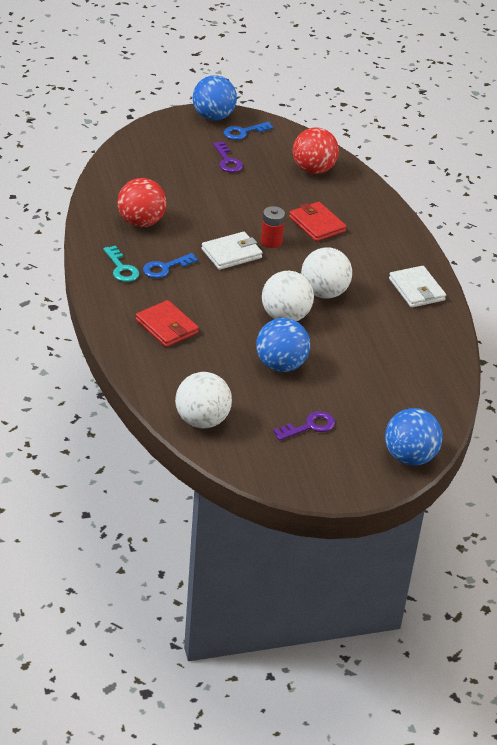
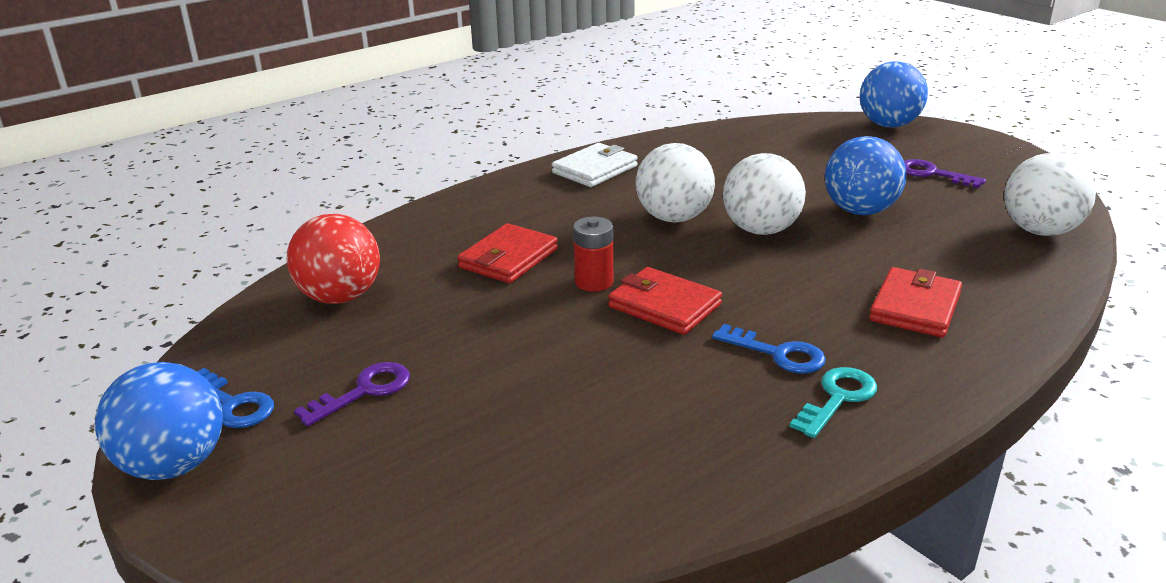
camera: 110 degrees left, 10 degrees down
red ball [117,178,167,227] -> none
white wallet [201,232,263,270] -> red wallet [608,267,722,335]

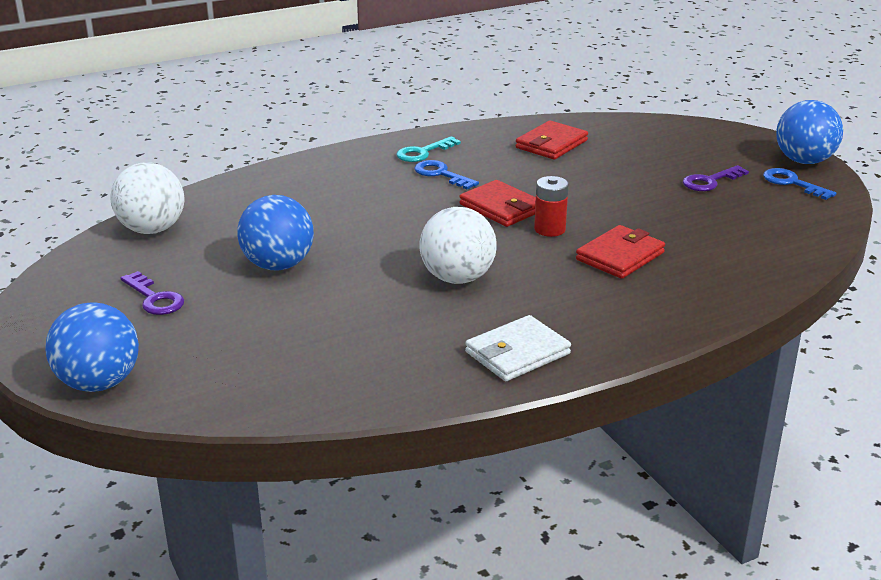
camera: 170 degrees left, 0 degrees up
red ball [287,214,380,304] -> none
white ball [723,153,806,235] -> none
red wallet [869,267,962,337] -> red wallet moved to [515,121,588,160]

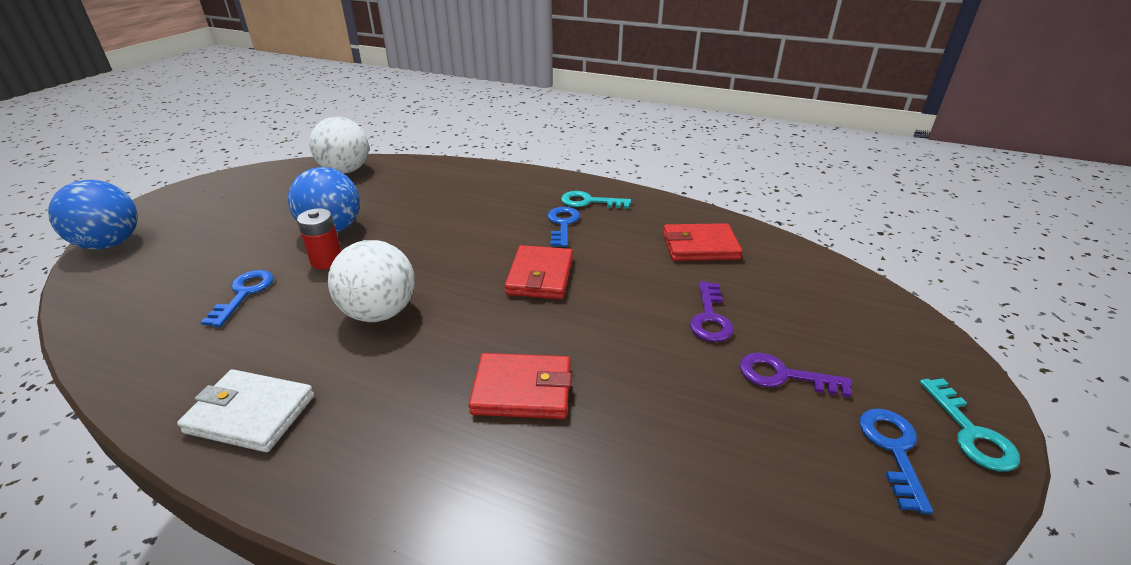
camera: 50 degrees right, 5 degrees up
purple key [121,271,184,315] -> purple key moved to [690,281,734,342]
red battery [534,176,569,237] -> red battery moved to [297,208,341,269]
blue ball [776,100,843,164] -> turquoise key [920,378,1020,471]
none -> blue key [201,270,274,327]

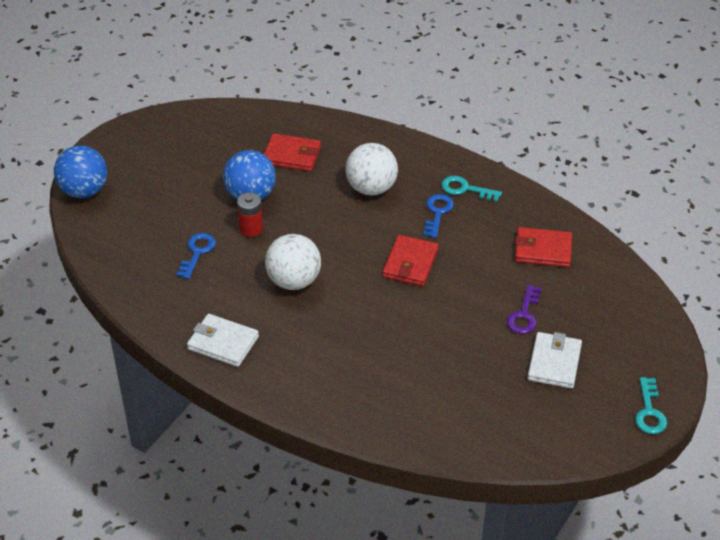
camera: 10 degrees right, 10 degrees up
white ball [309,117,369,174] -> white ball moved to [345,143,398,195]
red wallet [468,353,572,419] -> red wallet moved to [264,133,321,171]
purple key [740,352,852,398] -> white wallet [528,332,582,389]
blue key [859,409,933,514] -> none

